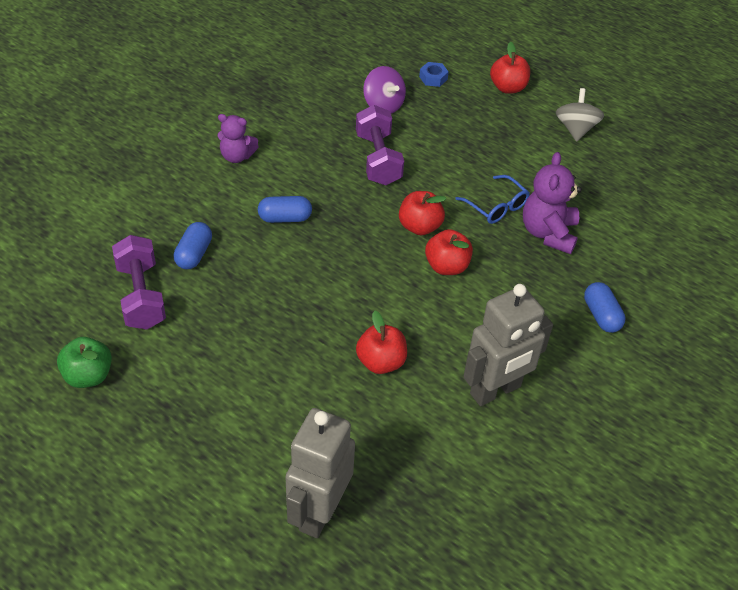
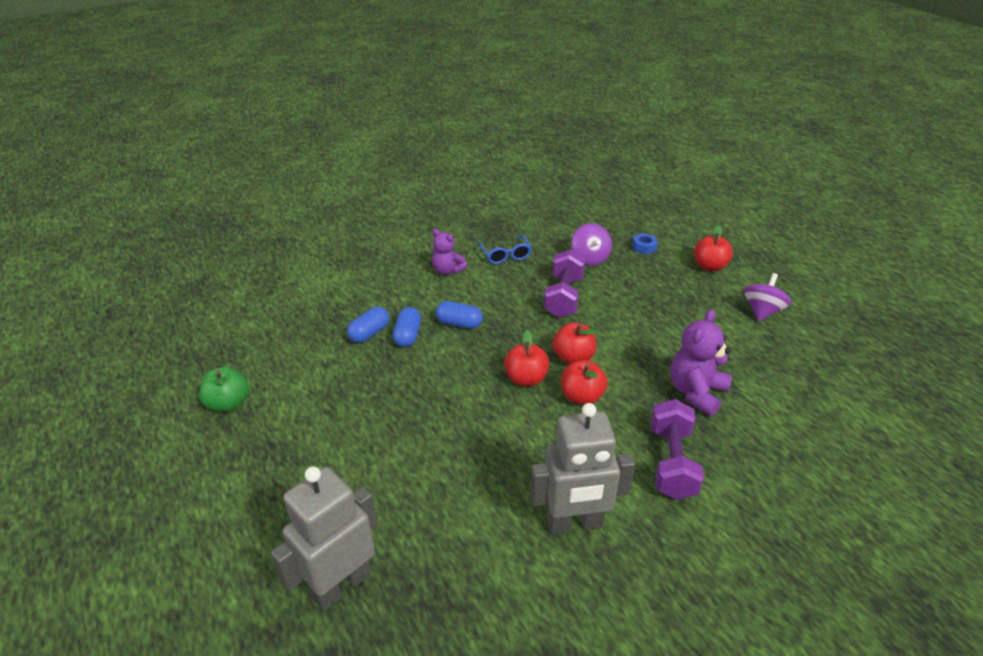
camera: 25 degrees right, 10 degrees down
purple dumbbell [112,235,166,330] -> purple dumbbell moved to [651,399,704,500]
red apple [356,311,407,374] -> red apple moved to [504,330,549,386]
blue glasses [455,175,530,224] -> blue glasses moved to [478,235,532,264]
grey spinning top [556,88,604,141] -> purple spinning top [744,273,791,321]
blue capsule [584,282,625,333] -> blue capsule moved to [393,307,421,347]

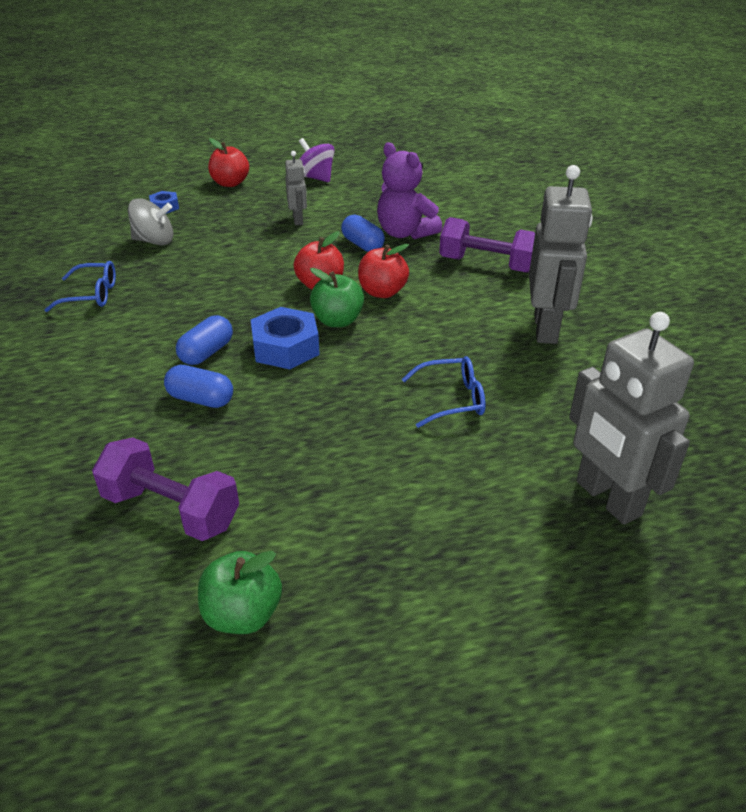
camera: 75 degrees left, 0 degrees up
blue capsule [347,307,389,343] -> blue capsule moved to [341,215,385,252]
purple teddy bear [432,229,467,275] -> none
red apple [504,330,549,386] -> green apple [310,268,364,327]
purple dumbbell [544,249,585,318] -> purple dumbbell moved to [92,437,239,541]
purple spinning top [571,224,612,266] -> grey spinning top [128,198,173,245]
none -> blue nut [251,307,320,369]
none -> grey robot [285,151,307,226]
none -> blue glasses [402,356,486,428]

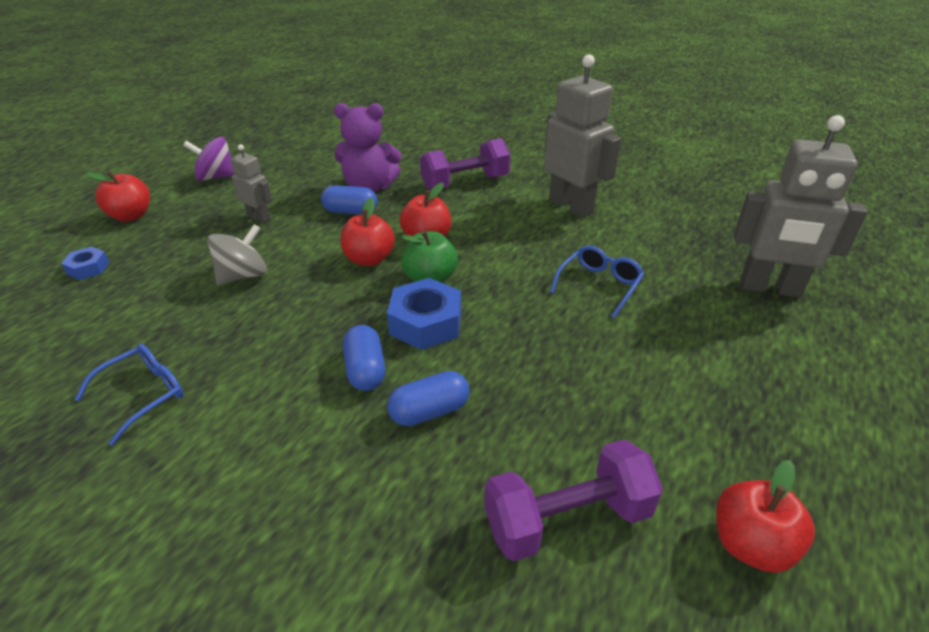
camera: 45 degrees left, 0 degrees up
grey spinning top [128,198,173,245] -> grey spinning top moved to [207,224,267,285]
green apple [198,551,282,634] -> red apple [716,460,815,573]

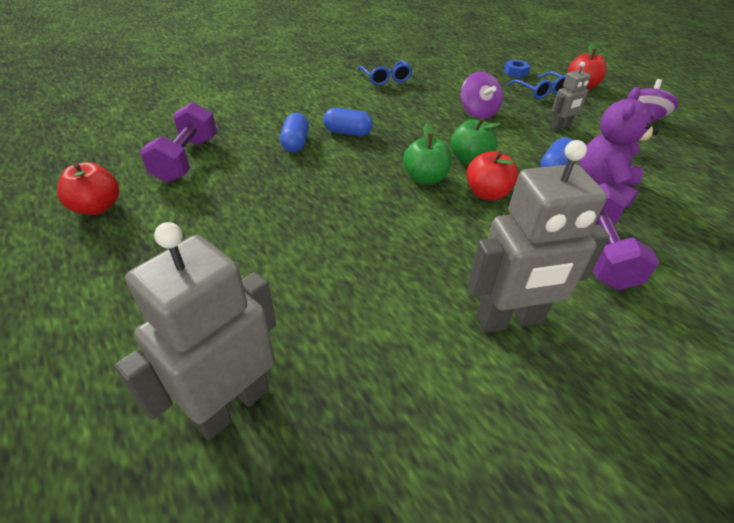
camera: 115 degrees right, 5 degrees up
grey spinning top [207,224,267,285] -> purple spinning top [461,72,503,119]
red apple [341,198,395,266] -> green apple [450,118,501,165]
blue nut [387,278,461,350] -> none
blue glasses [550,245,644,318] -> blue glasses moved to [507,72,566,99]

